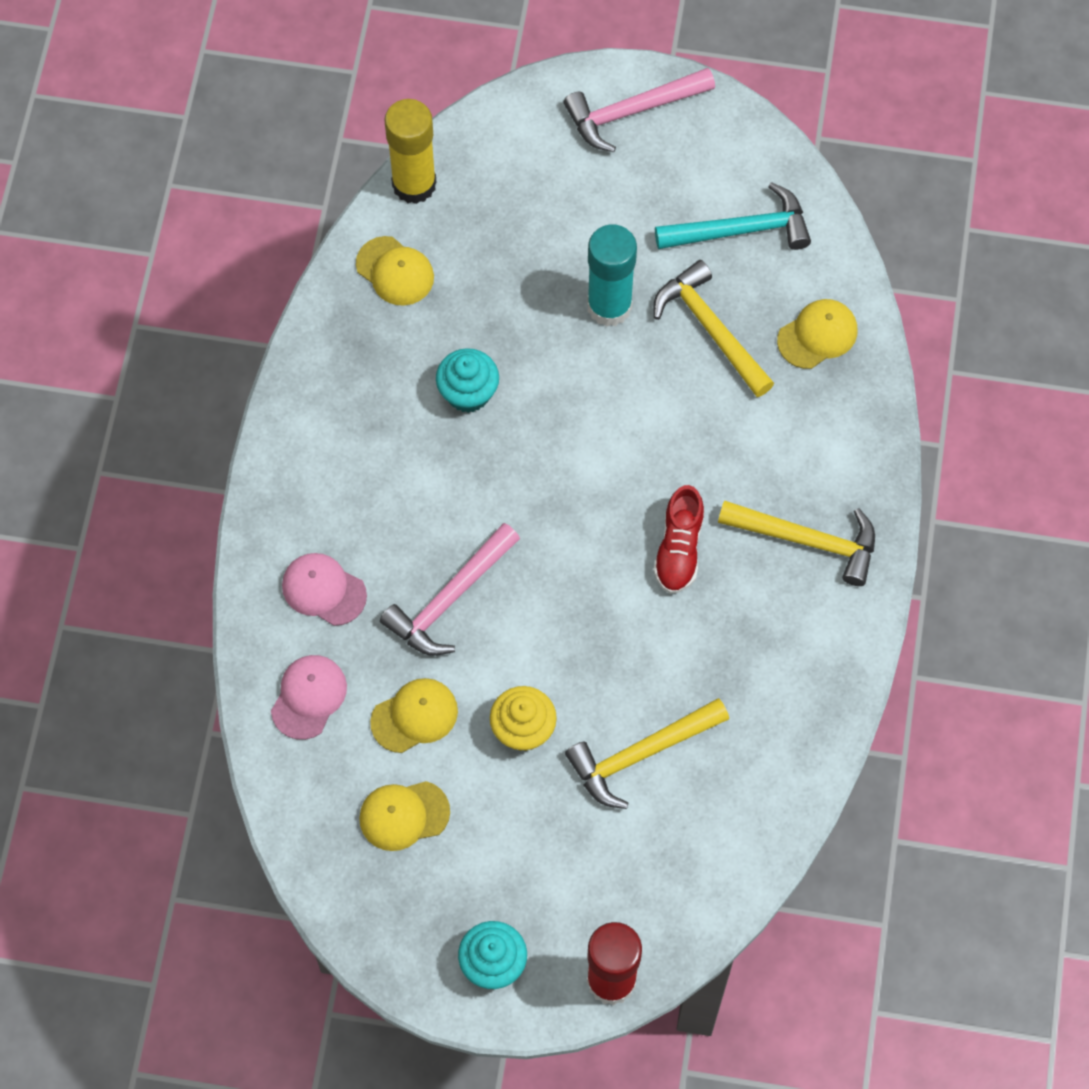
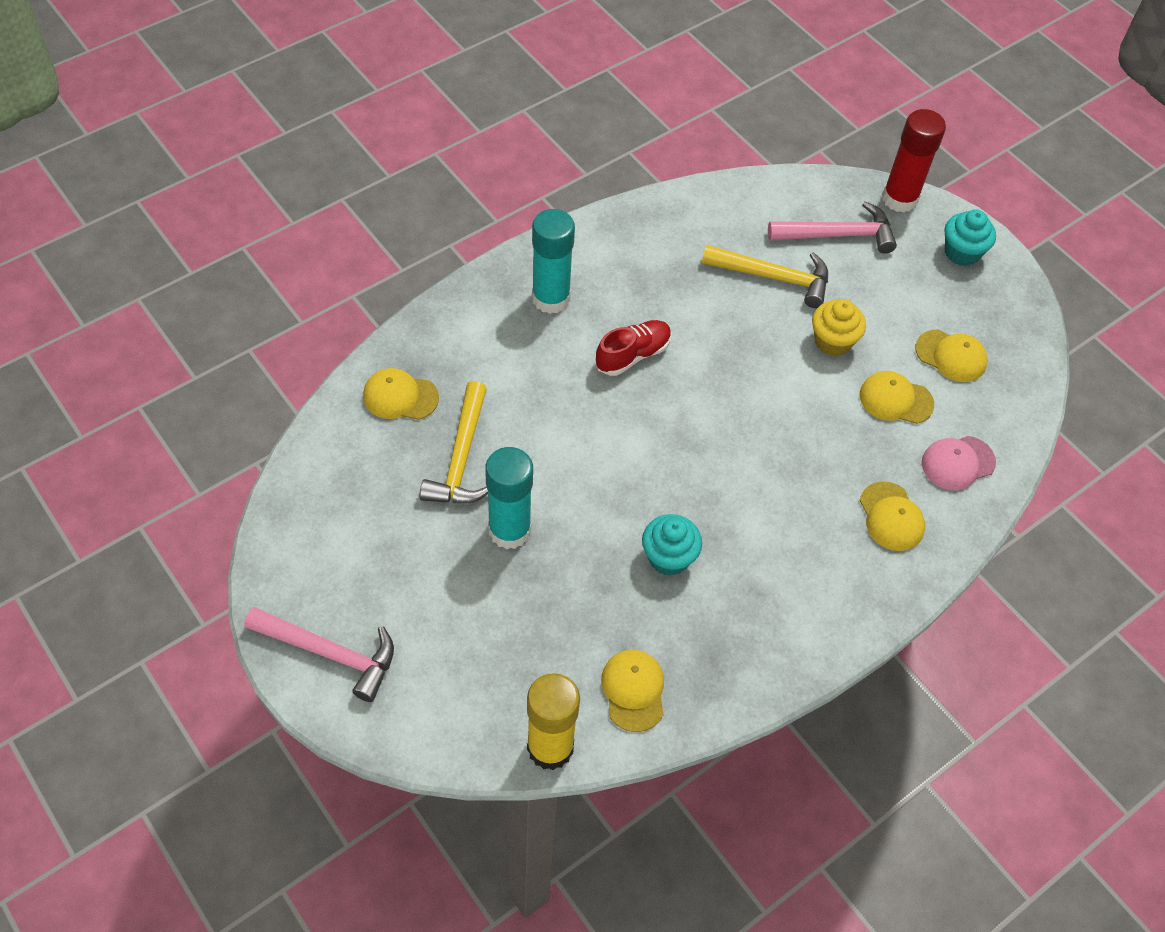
camera: 140 degrees left, 10 degrees down
pink cap [282,553,367,626] -> yellow cap [860,481,925,551]
pink hammer [380,523,520,656] -> pink hammer moved to [768,202,897,254]
turquoise hammer [655,182,811,250] -> none
yellow hammer [718,500,875,586] -> turquoise glue stick [532,209,575,314]

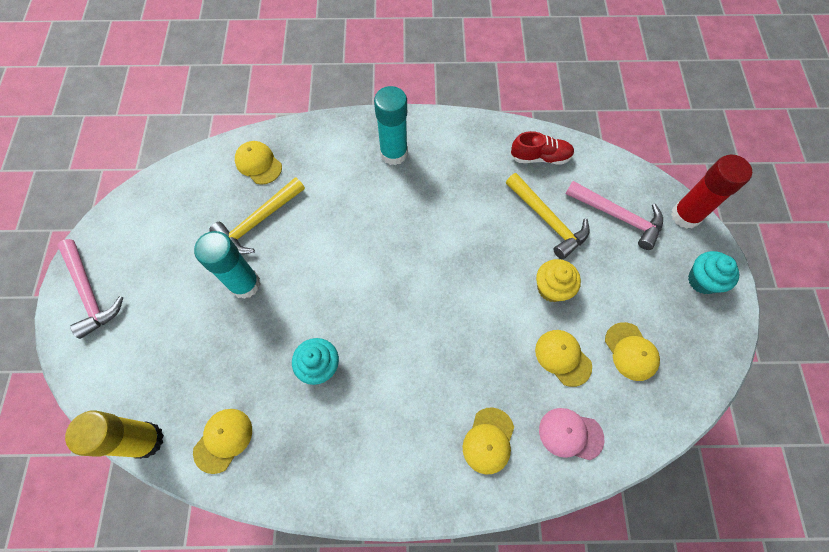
camera: 40 degrees right, 10 degrees up
red shoe [595,320,672,376] -> red shoe moved to [510,131,574,165]

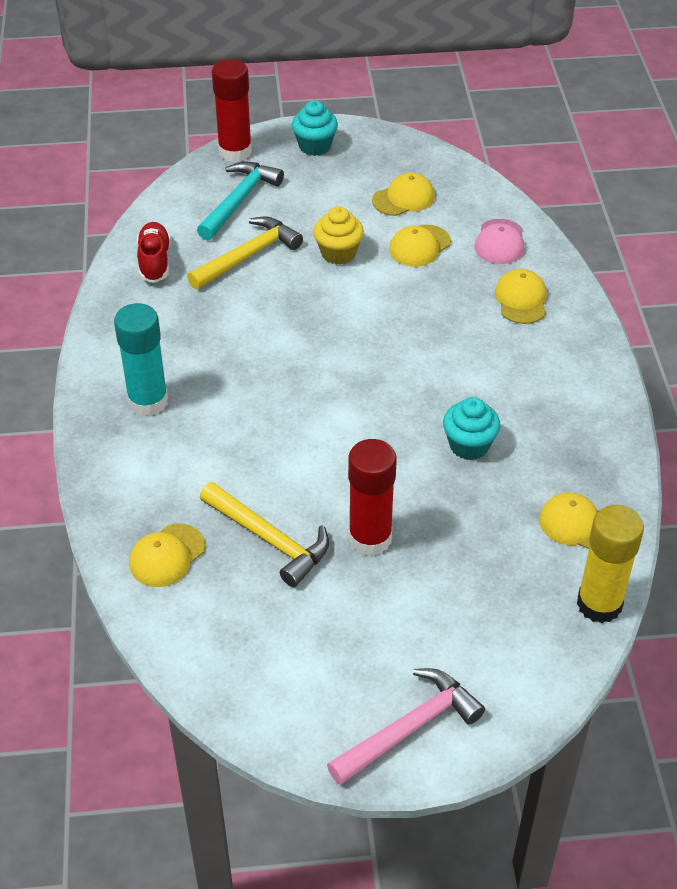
camera: 95 degrees left, 20 degrees down
turquoise glue stick [194,231,260,299] -> red glue stick [348,439,397,556]
yellow cap [463,407,514,474] -> yellow cap turned 105 degrees counterclockwise [495,269,547,324]
pink hammer [565,181,663,250] -> turquoise hammer [197,162,284,241]

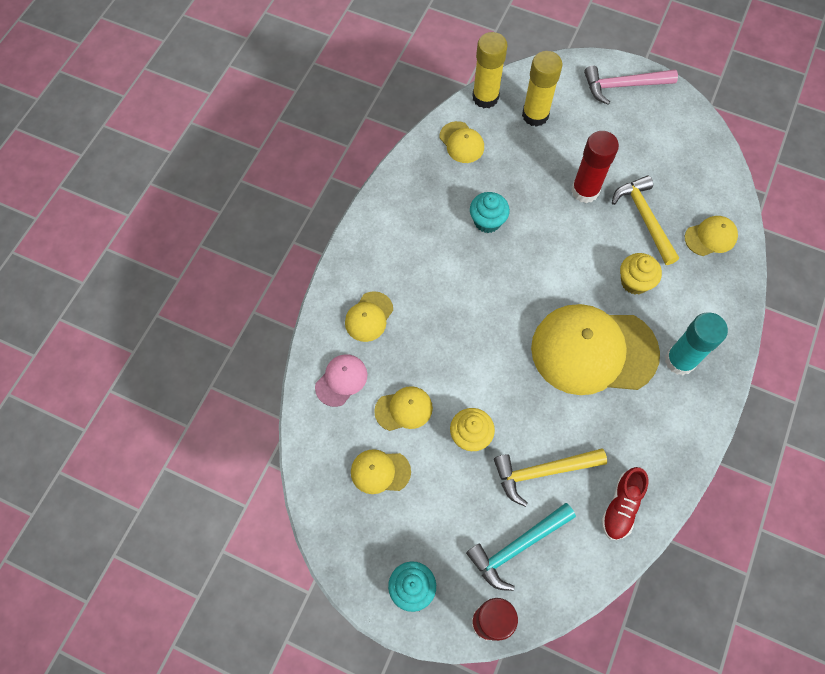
camera: 150 degrees left, 20 degrees up
none -> yellow glue stick [522,51,562,127]
none -> yellow cap [531,304,660,395]
none -> yellow cupcake [620,253,662,295]

